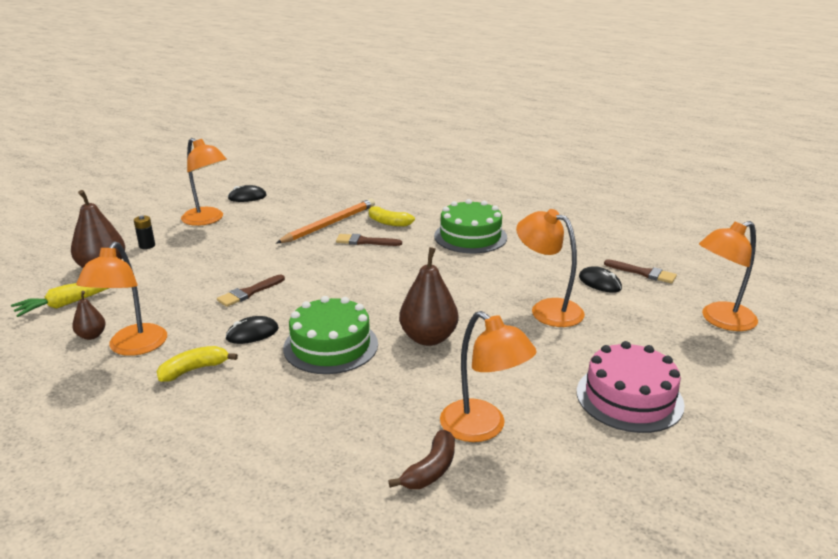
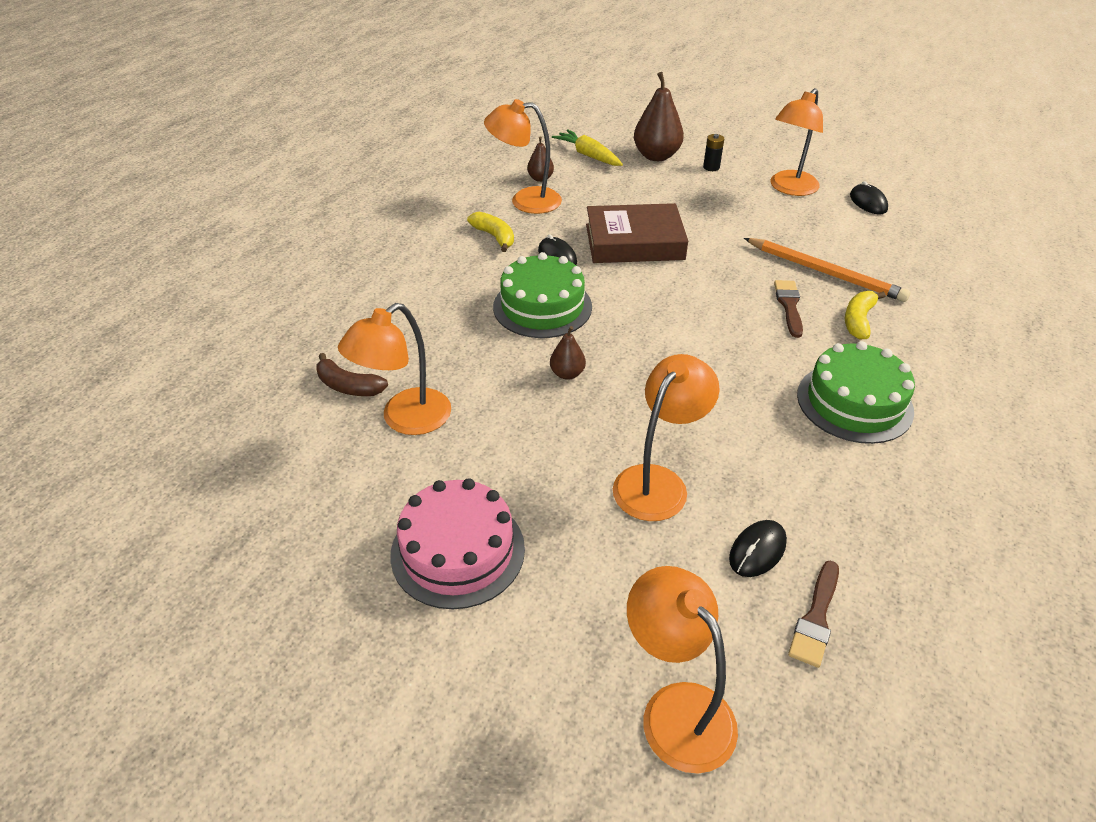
camera: 85 degrees right, 15 degrees up
brown brush [217,274,285,307] -> brown book [586,203,688,263]
brown pear [399,247,458,346] -> brown pear [550,326,586,380], size x0.52

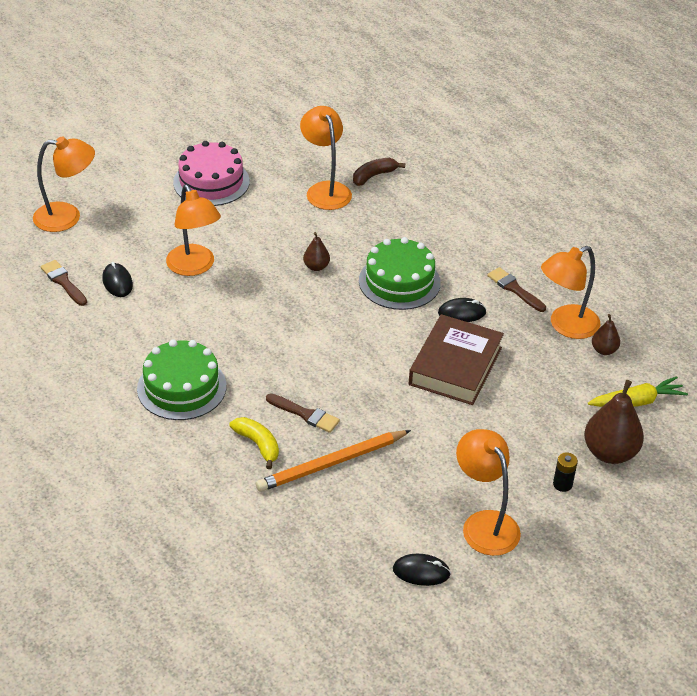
camera: 115 degrees right, 0 degrees up
yellow banana [467,212,514,252] -> brown brush [487,267,546,312]
orange lamp [484,99,562,214] -> orange lamp turned 150 degrees counterclockwise [541,246,600,339]

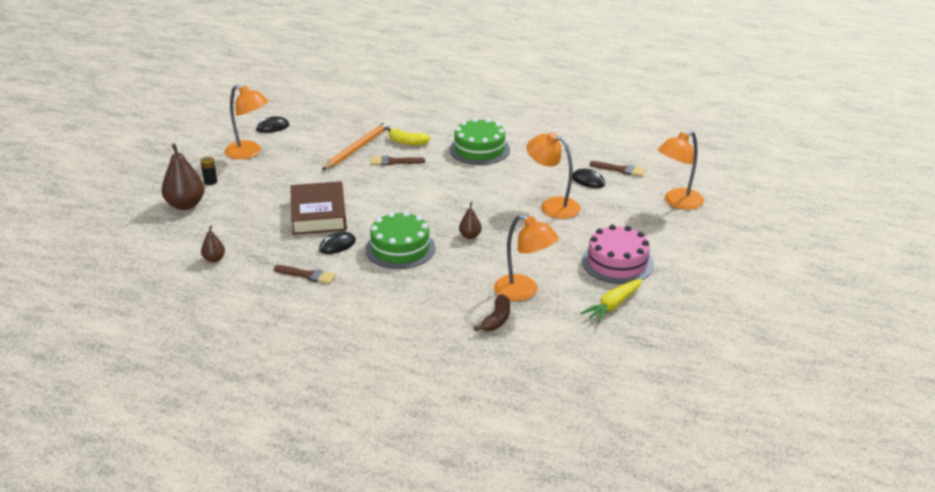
camera: 150 degrees right, 10 degrees down
orange lamp [541,246,600,339] -> none
yellow carrot [588,376,688,407] -> yellow carrot moved to [581,279,642,323]

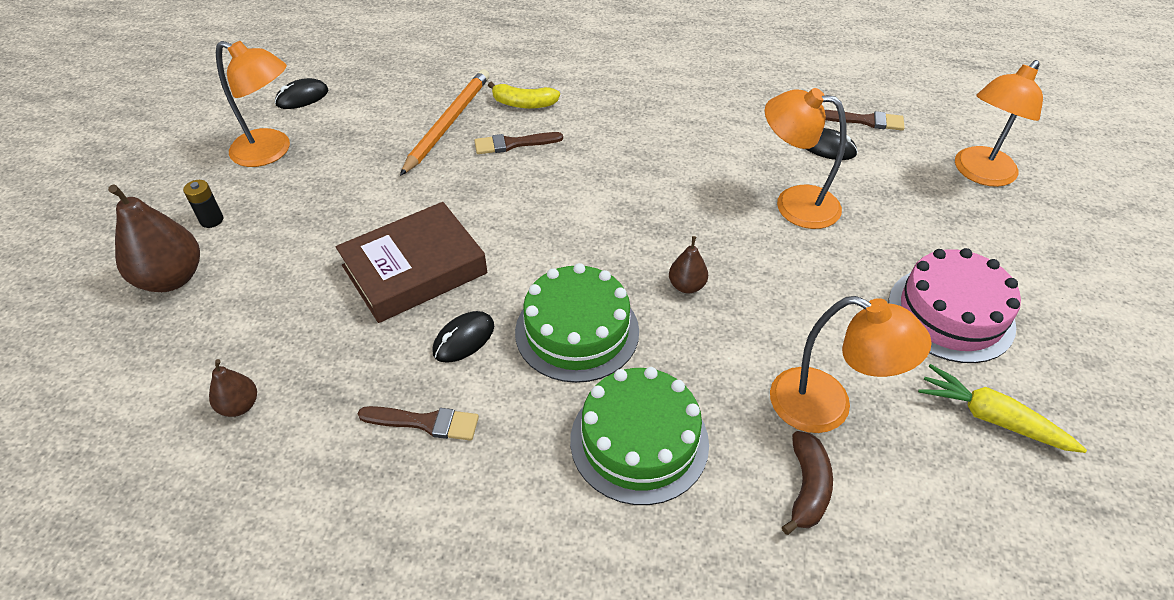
camera: 10 degrees left, 15 degrees up
brown book [290,181,347,235] -> brown book turned 75 degrees clockwise [336,202,487,323]
green cake [450,118,510,165] -> green cake moved to [570,367,709,505]
yellow carrot [581,279,642,323] -> yellow carrot turned 90 degrees clockwise [918,364,1087,453]

